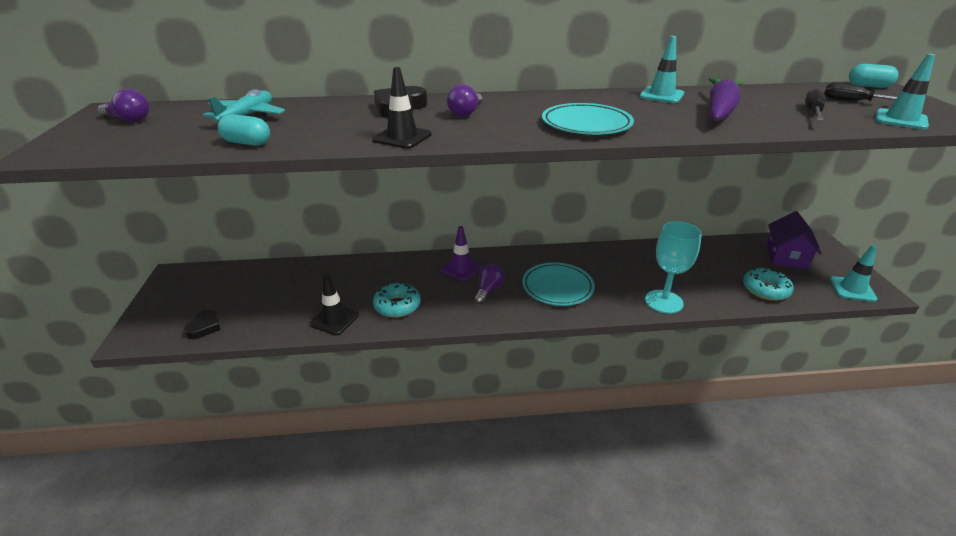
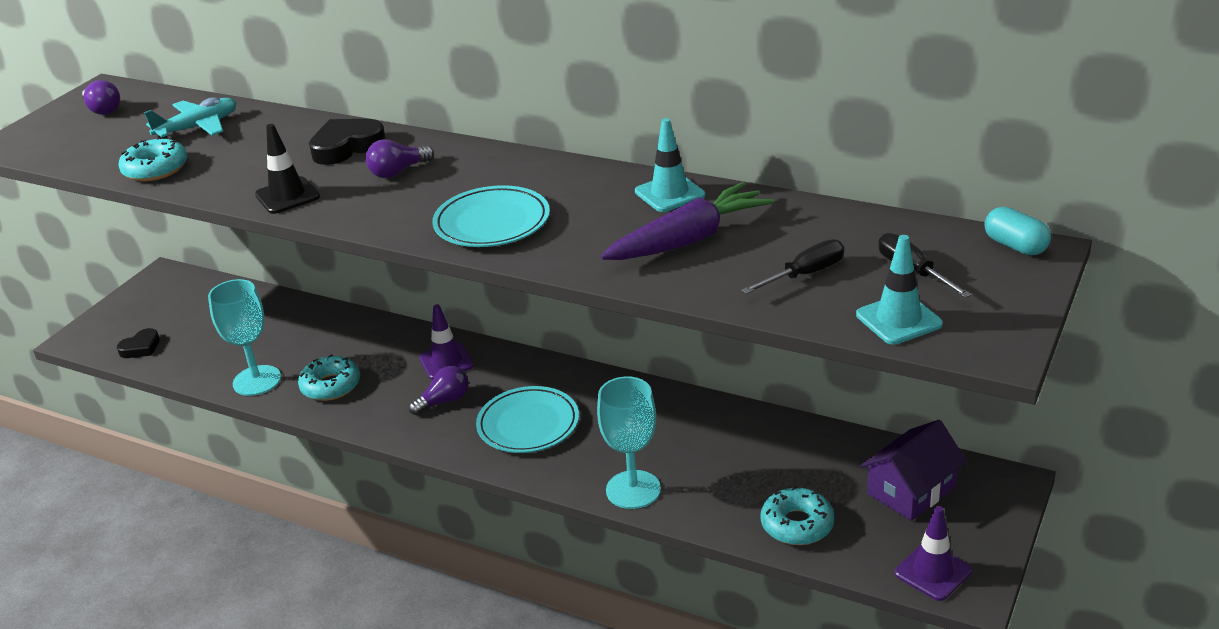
camera: 35 degrees right, 0 degrees up
turquoise capsule [218,114,270,146] -> turquoise donut [118,137,187,181]
black traffic cone [310,274,359,335] -> turquoise goblet [208,279,281,396]
turquoise traffic cone [830,245,877,302] -> purple traffic cone [895,506,972,601]

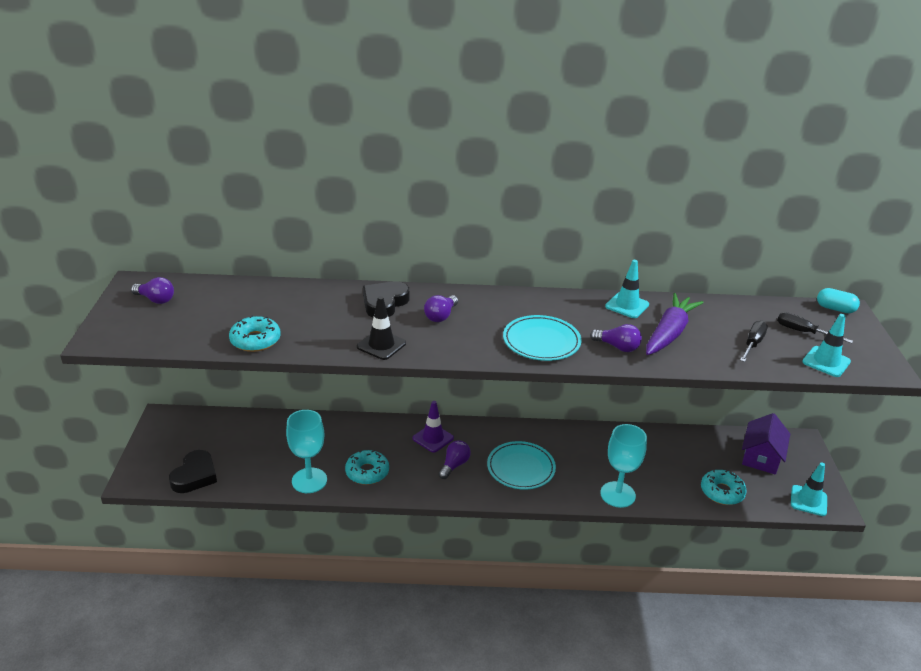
camera: 30 degrees left, 0 degrees up
black heart [117,328,160,358] -> black heart [169,450,217,493], size x1.59
turquoise plane [144,98,236,139] -> none
purple traffic cone [895,506,972,601] -> turquoise traffic cone [791,463,827,516]
none -> purple light bulb [590,324,642,352]

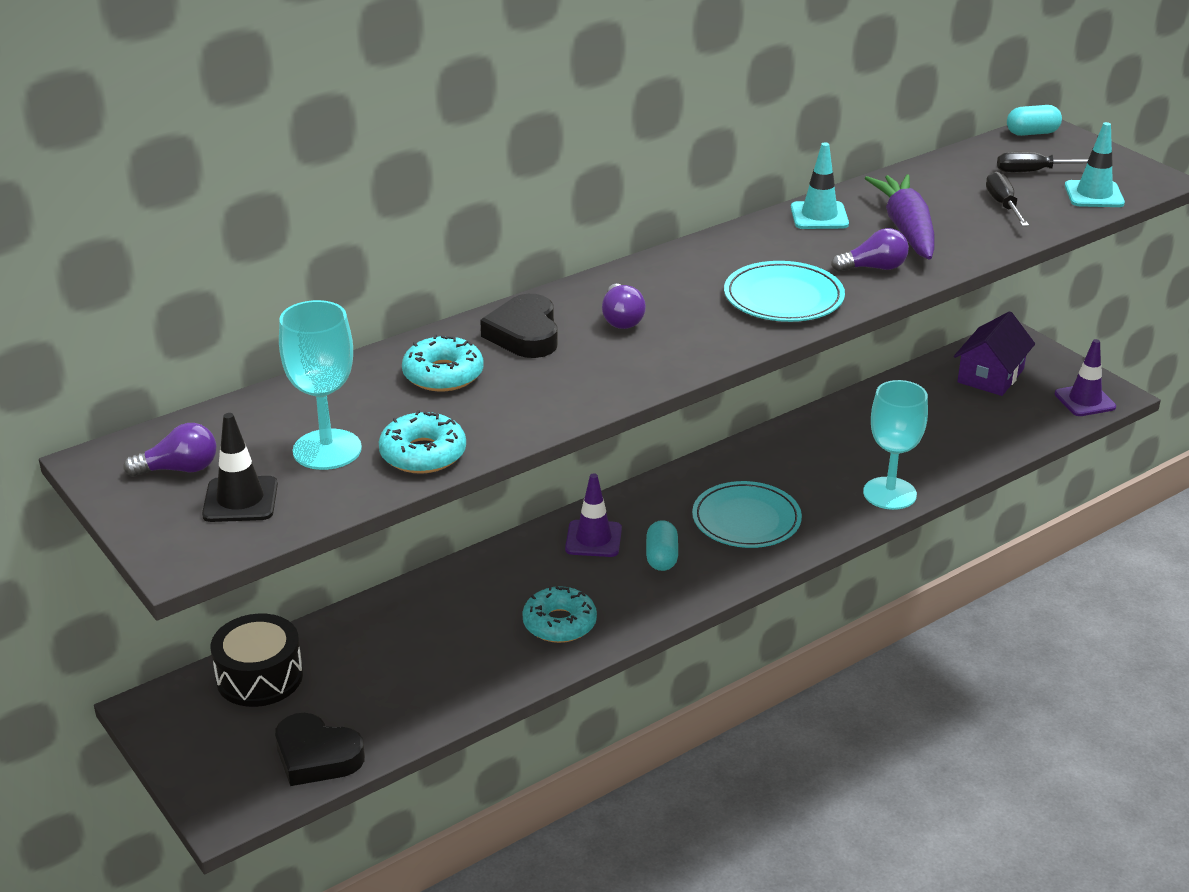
camera: 35 degrees left, 0 degrees up
black heart [169,450,217,493] -> black heart turned 135 degrees clockwise [275,713,365,786]
turquoise goblet [286,410,327,493] -> turquoise goblet moved to [279,300,362,470]
black traffic cone [357,296,406,360] -> black traffic cone moved to [202,413,278,522]
purple light bulb [439,440,471,479] -> turquoise capsule [646,520,678,571]
turquoise donut [701,469,747,505] -> turquoise donut moved to [402,335,484,391]
purple house [742,413,790,475] -> purple house turned 45 degrees clockwise [954,311,1035,396]
turquoise traffic cone [791,463,827,516] -> purple traffic cone [1055,339,1116,416]
none -> black drum [211,613,303,707]

